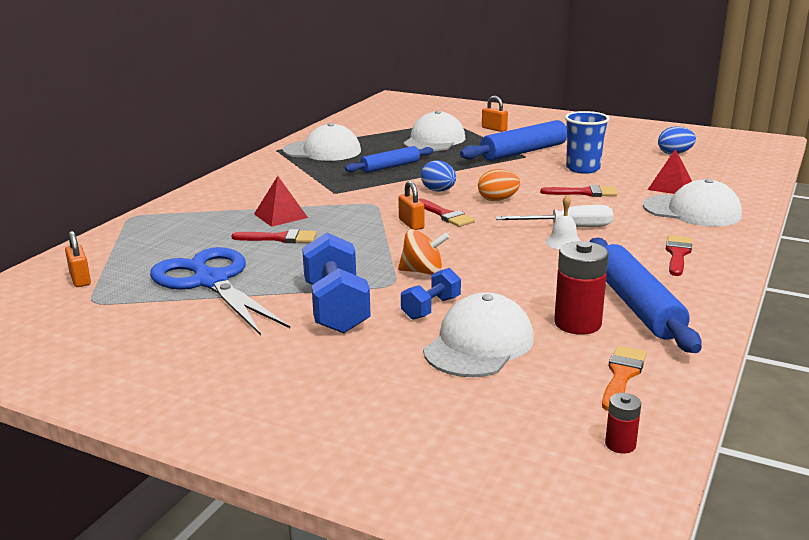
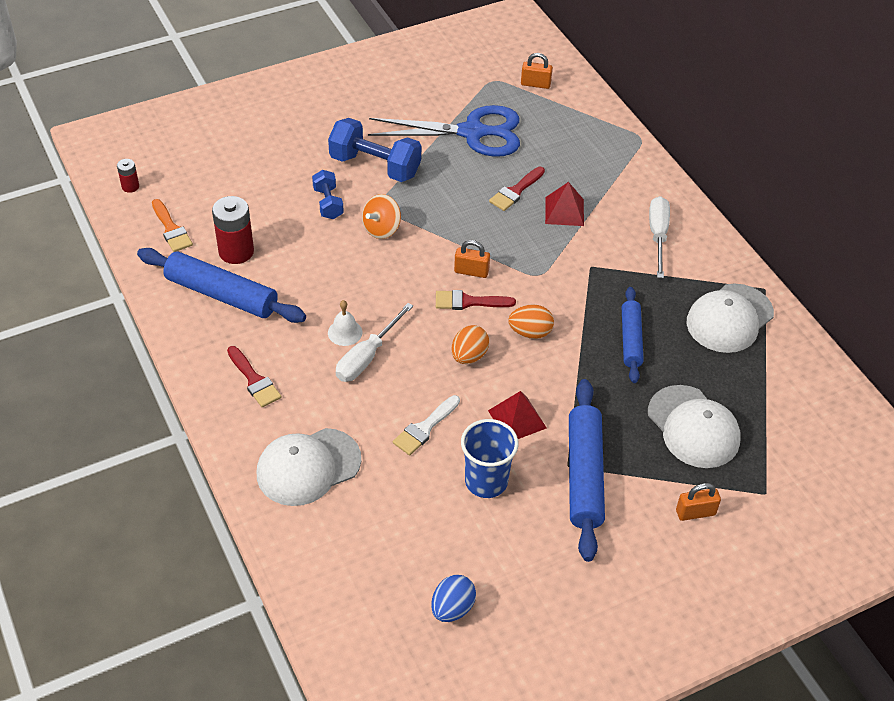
camera: 125 degrees right, 25 degrees up
blue egg [421,160,456,192] -> orange egg [508,304,554,339]
white cap [423,292,534,377] -> none
red brush [540,185,617,197] -> white brush [393,395,460,455]
red pyramid [647,149,692,194] -> red pyramid moved to [488,391,547,439]
none -> white screwdriver [649,196,670,278]

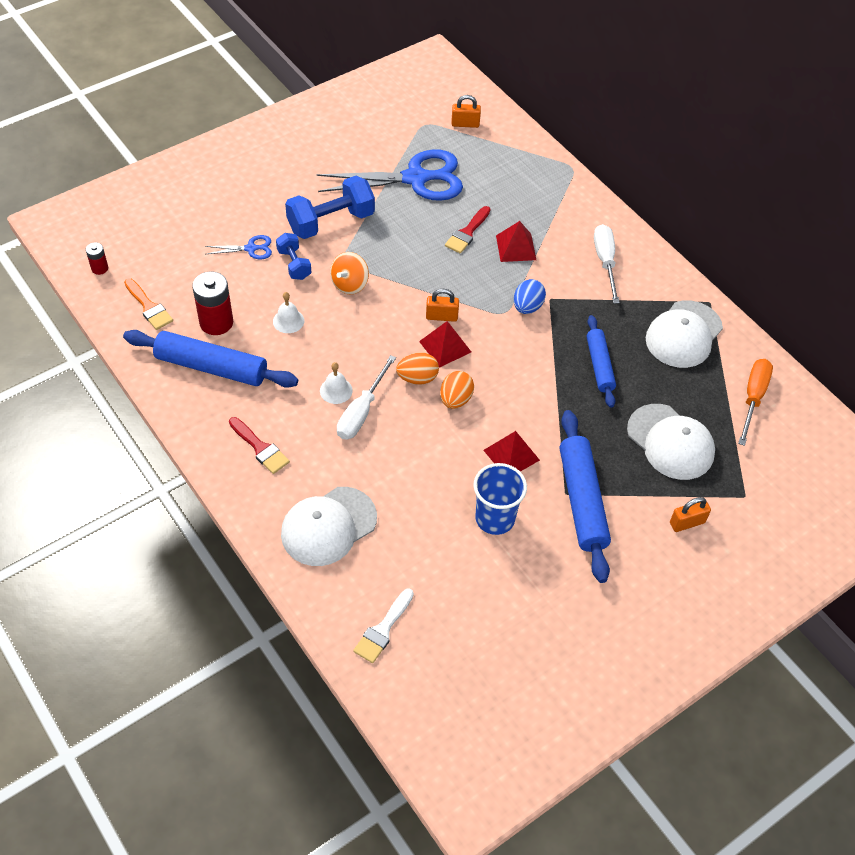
camera: 10 degrees left, 5 degrees up
blue dumbbell [328,118,421,182] -> blue dumbbell turned 45 degrees counterclockwise [285,176,375,239]
white brush [393,395,460,455] -> white brush moved to [353,588,414,663]
blue egg [431,575,476,622] -> blue egg moved to [514,279,546,314]
red brush [436,290,516,310] -> red pyramid [419,321,471,368]
orange egg [508,304,554,339] -> orange egg moved to [396,352,439,385]
none -> blue scissors [205,235,272,260]
none -> white bell [273,292,304,333]
none -> orange screwdriver [738,359,773,446]

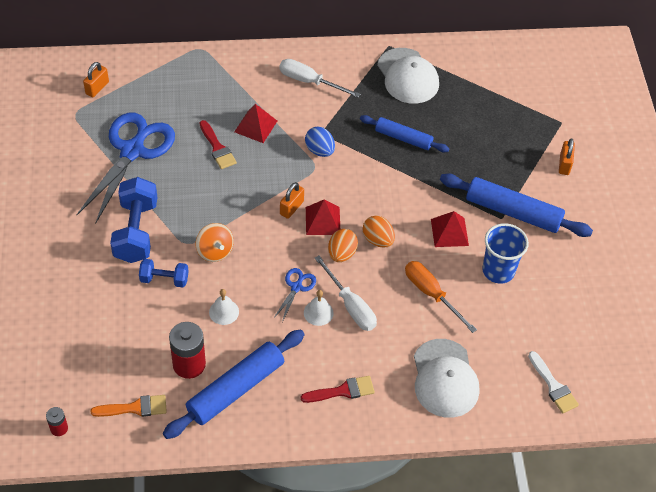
camera: 60 degrees left, 0 degrees up
blue scissors [205,235,272,260] -> blue scissors moved to [273,268,316,322]
white cap [627,404,715,480] -> none
orange screwdriver [738,359,773,446] -> orange screwdriver moved to [405,261,477,333]

